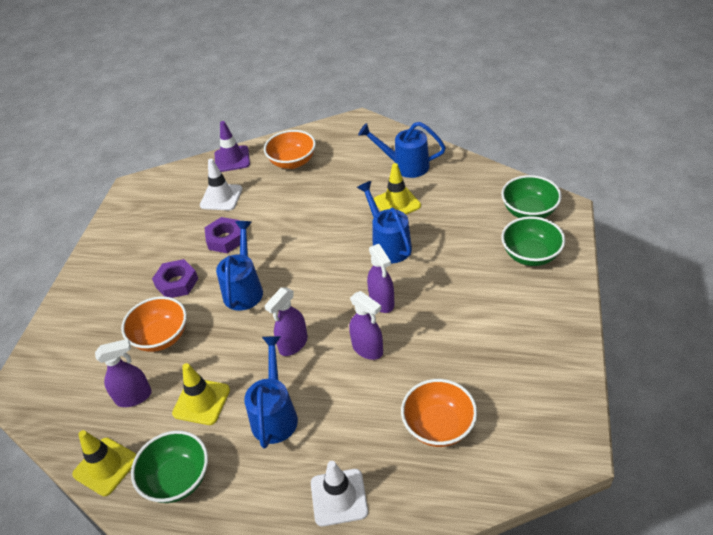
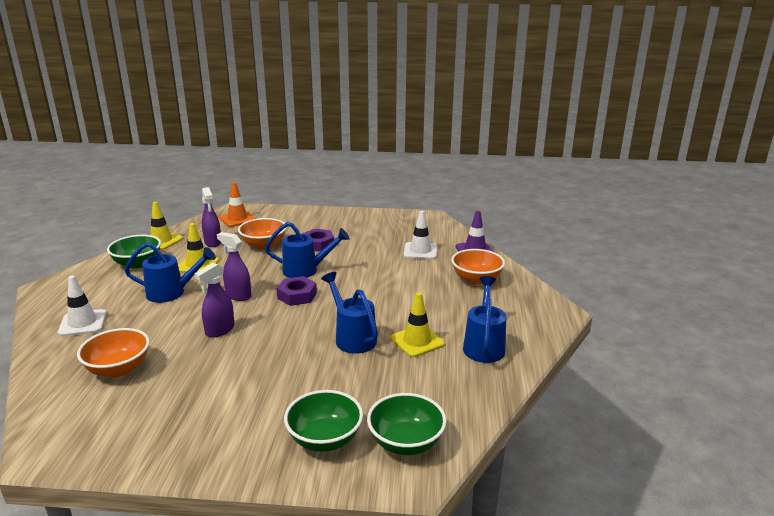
camera: 80 degrees right, 20 degrees down
purple nut [205,217,241,253] -> purple nut moved to [276,276,317,306]
blue watering can [357,181,412,263] -> blue watering can turned 90 degrees counterclockwise [321,272,378,354]
purple spray bottle [367,244,395,313] -> none
none -> orange traffic cone [219,182,256,227]

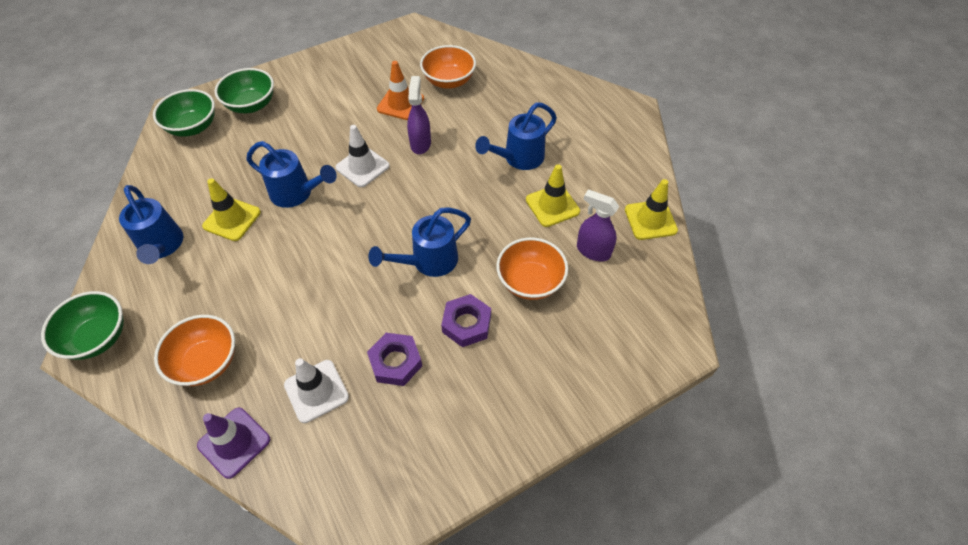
camera: 145 degrees right, 30 degrees up
white traffic cone [58,276,107,336] -> white traffic cone moved to [336,125,390,187]
green bowl [107,235,161,269] -> green bowl moved to [41,291,124,360]
purple spray bottle [217,232,251,301] -> none
orange traffic cone [219,182,256,227] -> orange traffic cone moved to [377,61,424,120]
purple nut [276,276,317,306] -> purple nut moved to [367,333,422,386]

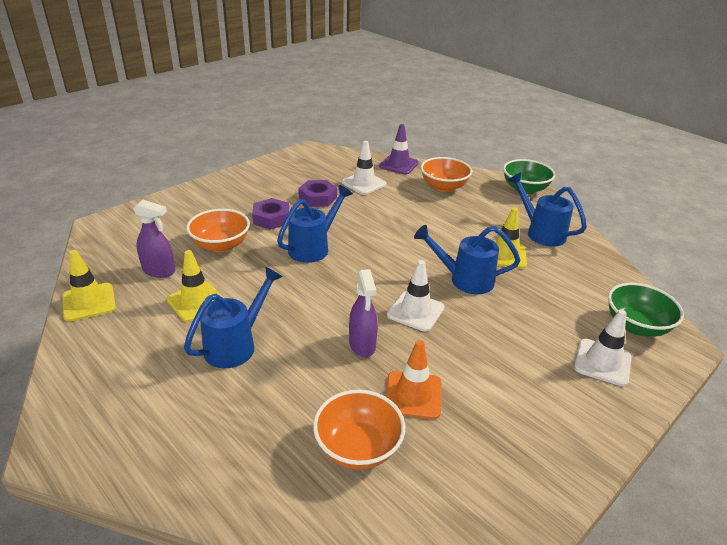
camera: 165 degrees right, 20 degrees down
green bowl [215,68,274,113] -> white traffic cone [574,310,632,386]

